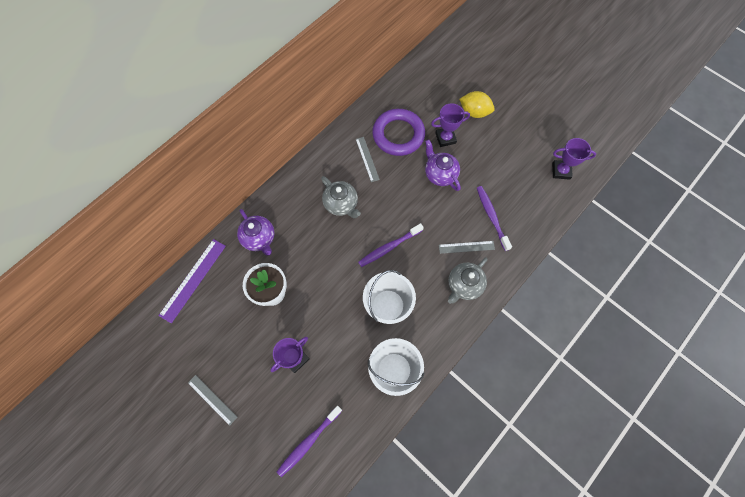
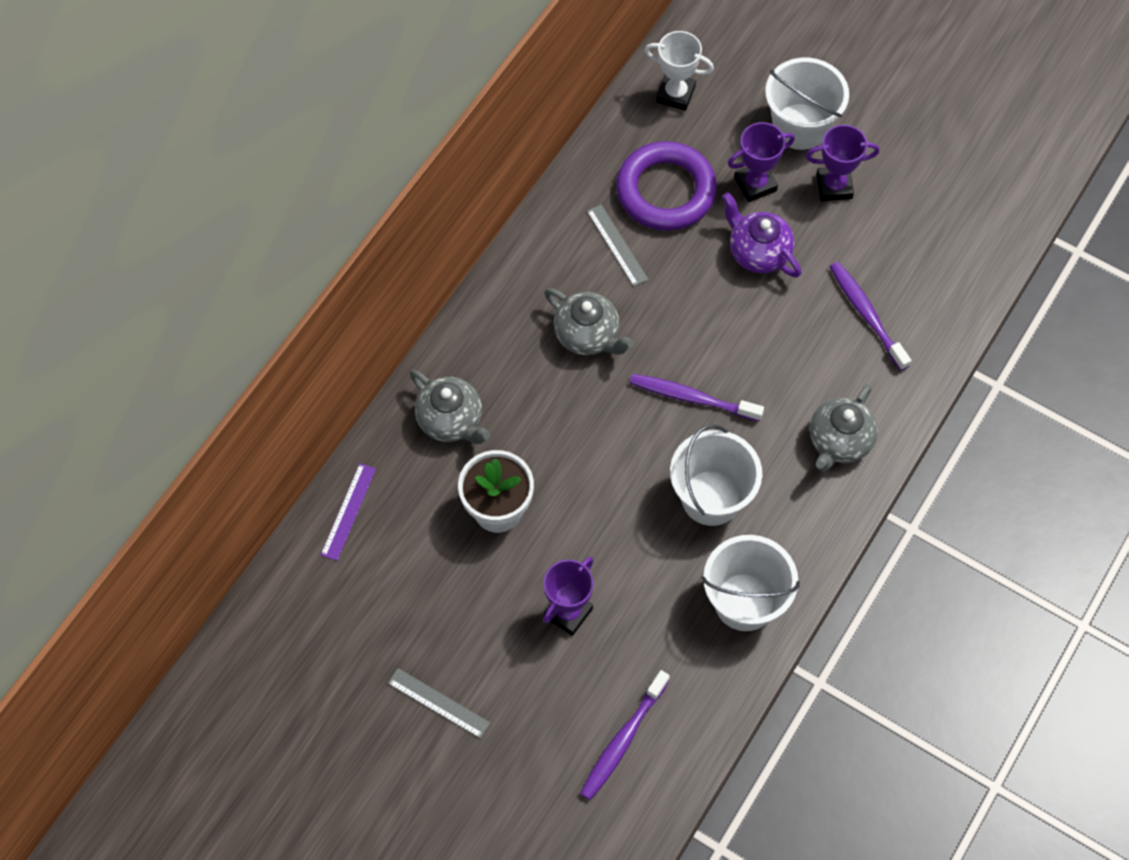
camera: 10 degrees left, 5 degrees down
purple ruler [158,239,226,323] -> purple ruler [321,463,376,561], size x0.62
purple teapot [237,209,274,256] -> grey teapot [410,370,490,444]
purple toothbrush [358,223,424,267] -> purple toothbrush turned 60 degrees clockwise [630,374,764,421]
grey ruler [439,241,495,254] -> none
yellow lemon [459,91,495,118] -> white bucket [765,58,849,150]
purple trophy [552,138,596,180] -> purple trophy moved to [806,125,879,201]
none -> white trophy [644,31,714,111]

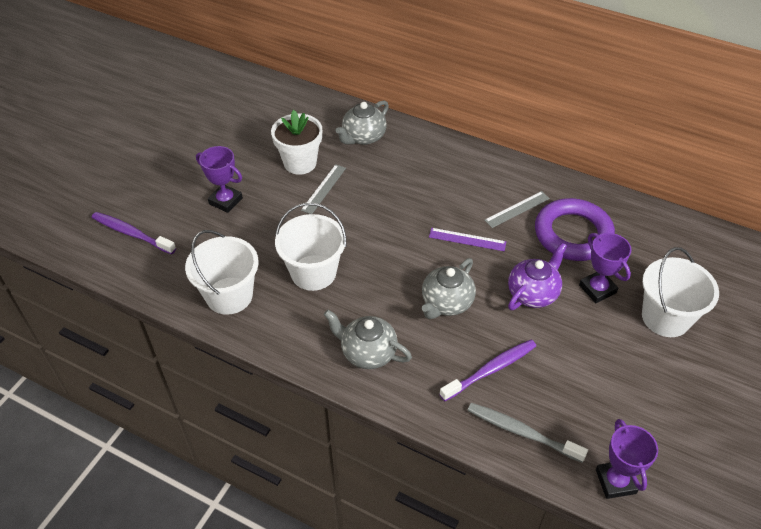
camera: 85 degrees right, 15 degrees down
purple ruler [321,463,376,561] -> purple ruler moved to [429,228,506,251]
grey ruler [388,668,490,738] -> grey ruler moved to [301,164,346,214]
grey teapot [544,288,634,355] -> grey teapot moved to [422,258,476,319]
purple toothbrush [630,374,764,421] -> none
white trophy [644,31,714,111] -> none
purple trophy [806,125,879,201] -> purple trophy moved to [596,419,658,499]
none -> grey toothbrush [467,403,588,463]

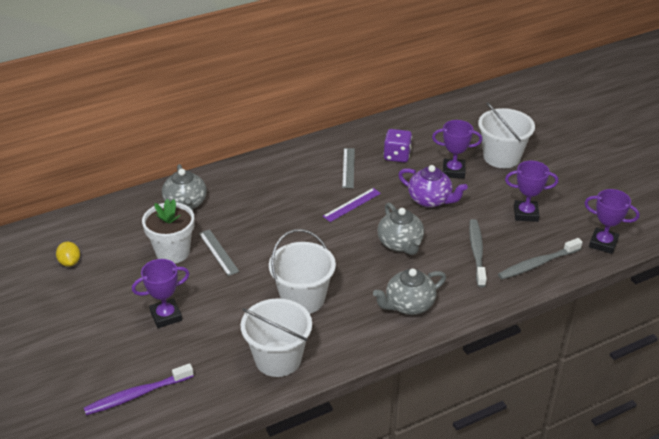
camera: 55 degrees left, 10 degrees down
purple toothbrush [440,340,536,401] -> grey toothbrush [469,219,487,287]
purple teapot [508,243,567,310] -> purple teapot turned 135 degrees clockwise [398,165,468,208]
purple ring [535,198,615,261] -> purple dice [383,129,412,162]
none -> yellow lemon [56,241,80,267]
none -> purple trophy [505,161,558,222]

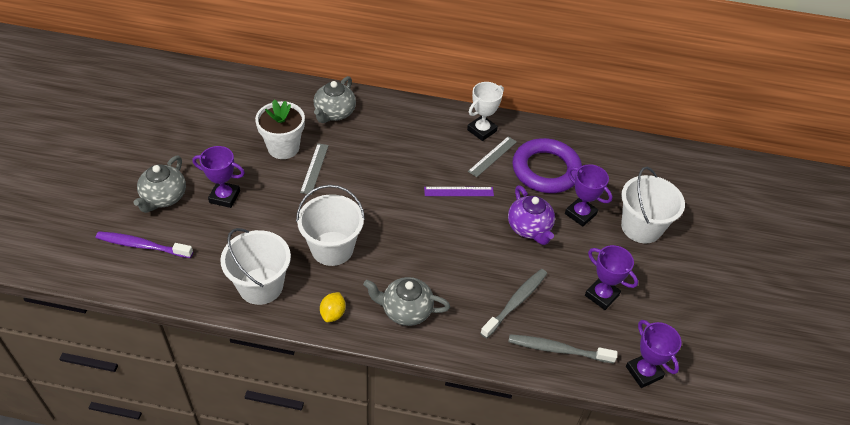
camera: 35 degrees right, 10 degrees up
yellow lemon [56,241,80,267] -> yellow lemon moved to [320,292,346,322]
grey teapot [377,202,424,255] -> grey teapot moved to [133,156,186,213]
purple dice [383,129,412,162] -> purple ring [512,138,582,193]
none -> white trophy [467,82,504,141]

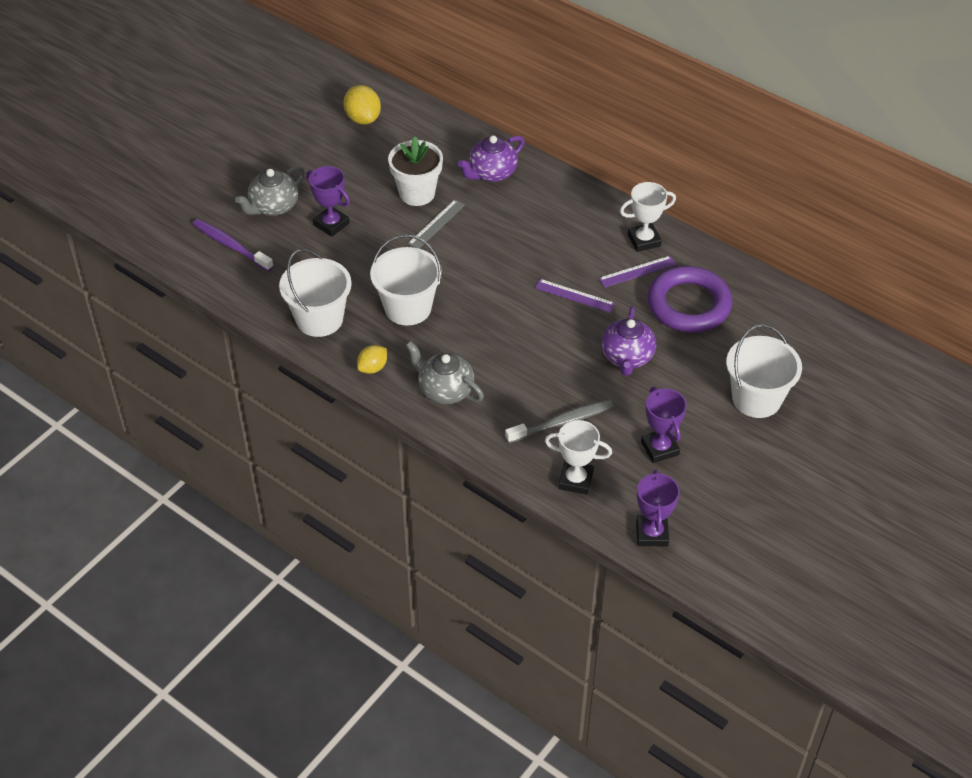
camera: 30 degrees right, 0 degrees up
grey teapot [314,76,356,123] -> purple teapot [458,135,525,182]
grey ruler [468,136,517,177] -> purple ruler [598,256,676,288]
grey toothbrush [508,334,618,363] -> white trophy [545,420,612,495]
purple trophy [565,164,612,227] -> none
none -> yellow lemon [343,85,381,125]

